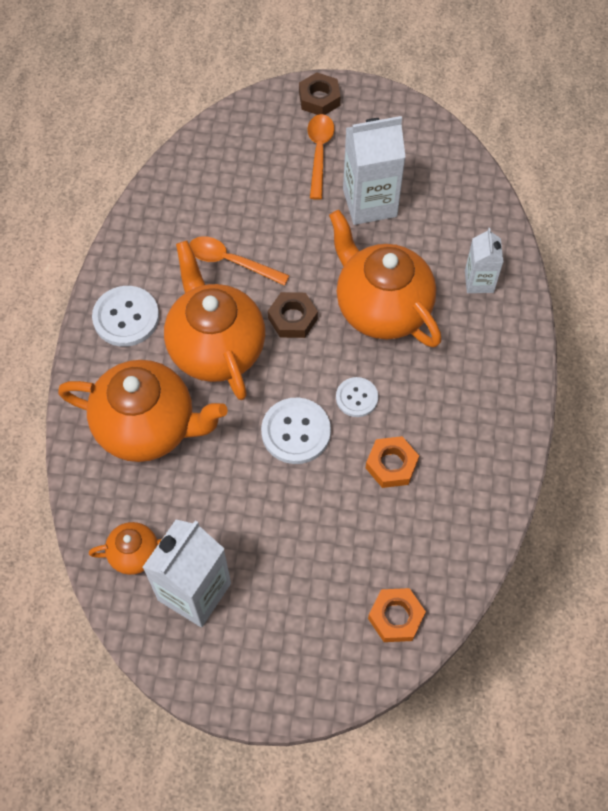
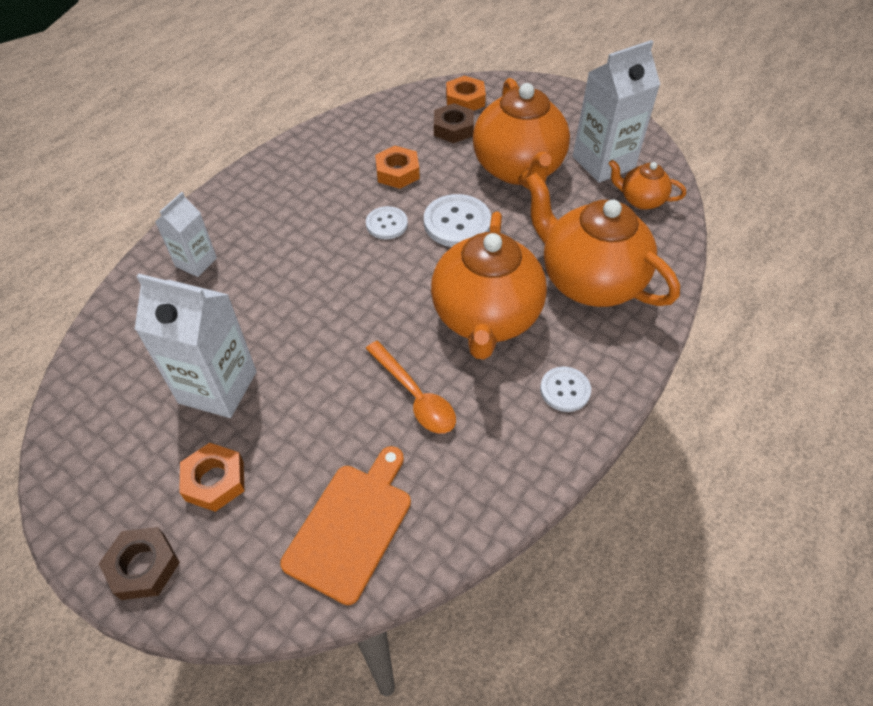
camera: 150 degrees left, 10 degrees down
white button [92,286,159,347] -> white button [540,367,591,412], size x0.62
brown nut [268,292,318,338] -> brown nut moved to [434,103,474,143]
orange spoon [307,114,334,200] -> orange nut [179,443,245,512]
orange teapot [329,210,442,347] -> orange teapot moved to [473,78,570,189]
none -> orange cutting board [280,446,411,605]

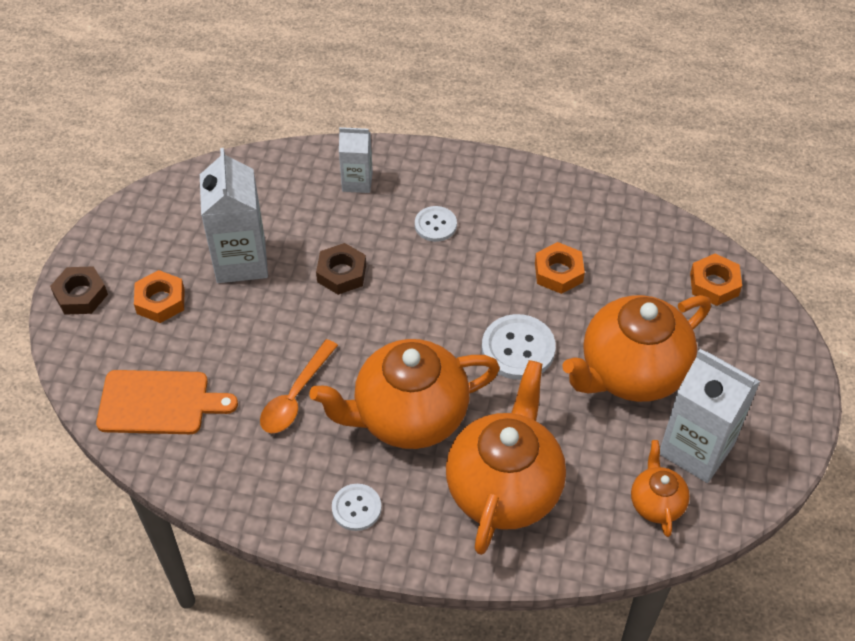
camera: 65 degrees right, 0 degrees up
white button [366,206,408,239] -> white button moved to [415,206,457,242]
brown nut [434,103,474,143] -> brown nut moved to [316,243,366,295]

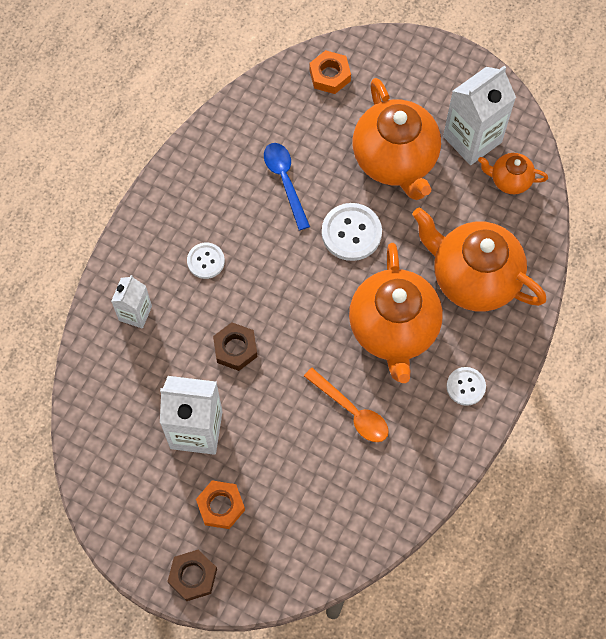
camera: 75 degrees left, 15 degrees up
orange cutting board [96,370,238,434] -> none
orange nut [535,242,585,294] -> blue spoon [264,143,310,230]

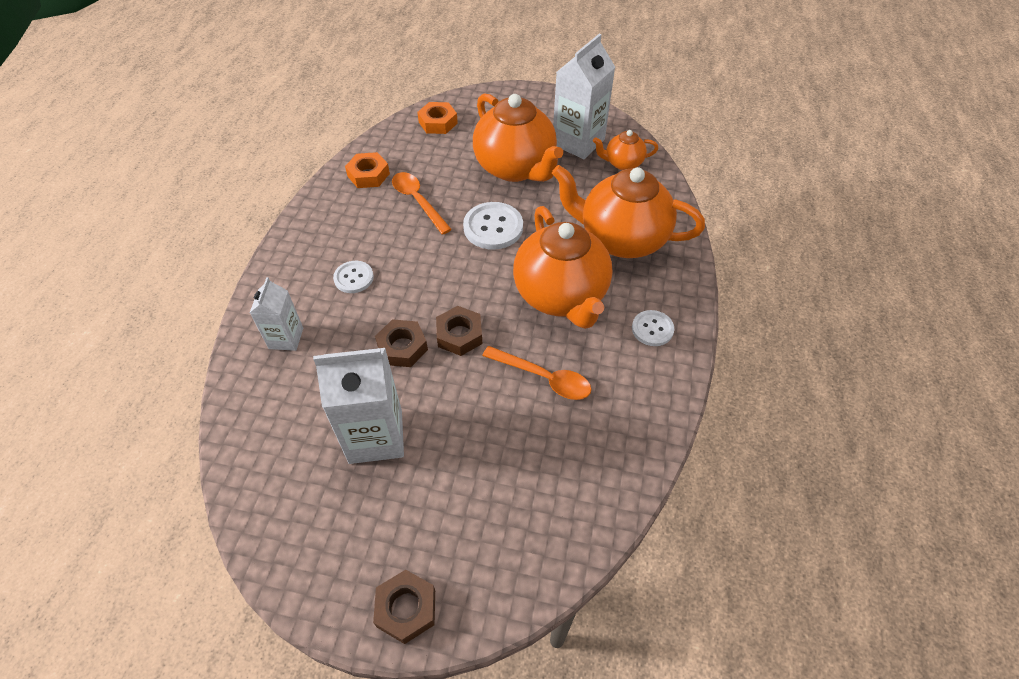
camera: 15 degrees left, 15 degrees down
orange nut [196,481,245,529] -> orange nut moved to [345,152,390,188]
blue spoon [264,143,310,230] -> orange spoon [392,172,452,235]
none -> brown nut [436,306,482,356]

